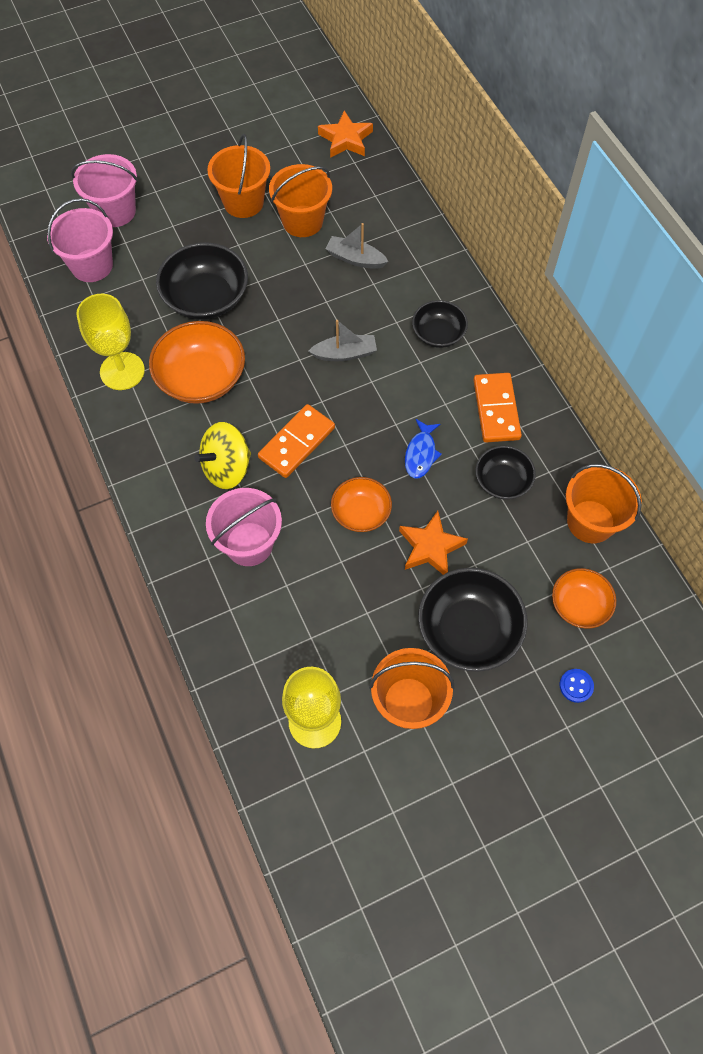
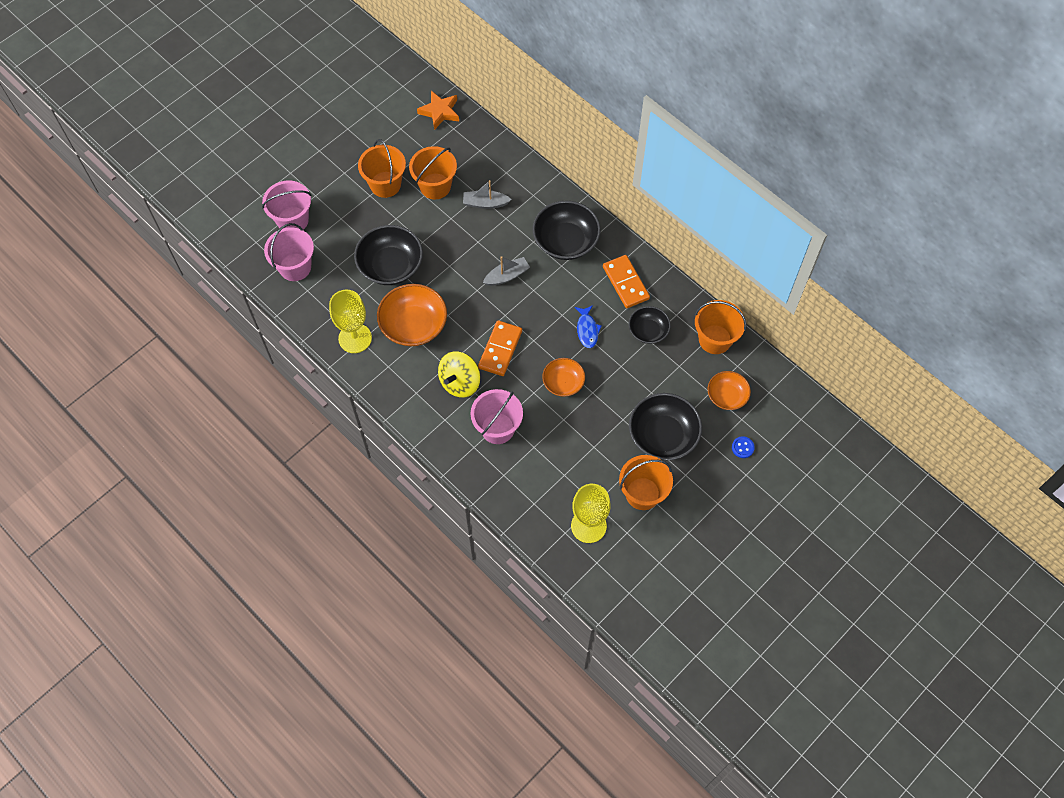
camera: 20 degrees left, 0 degrees up
orange star [399,511,468,575] -> none
black bowl [412,300,468,348] -> black bowl [533,201,601,260], size x1.66

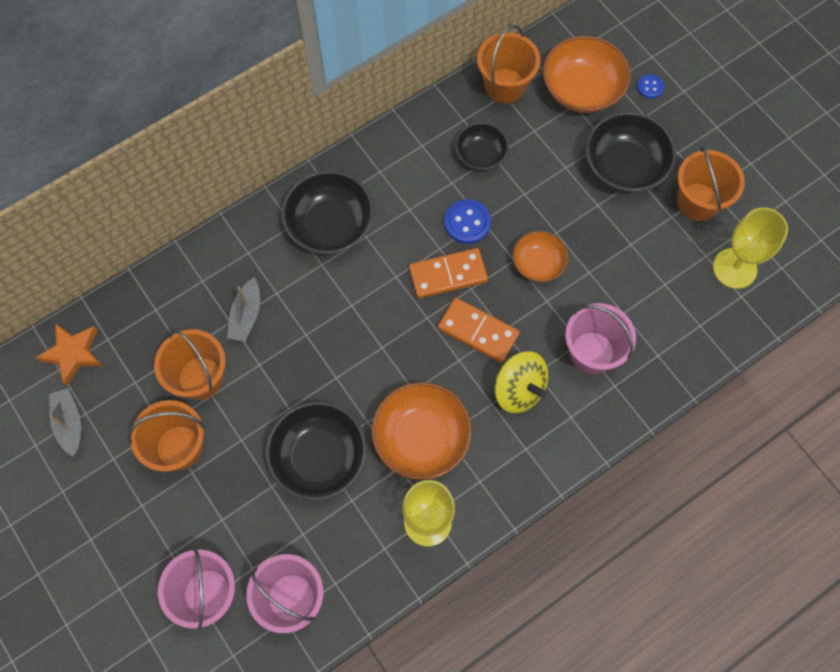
camera: 80 degrees left, 5 degrees up
grey boat [483,256,530,286] -> grey boat moved to [49,388,81,457]
blue fish [575,305,602,348] -> blue button [444,199,491,244]
orange domino [603,255,650,308] -> orange domino moved to [409,248,488,298]
orange bowl [708,371,751,410] -> orange bowl [543,36,631,113], size x1.66

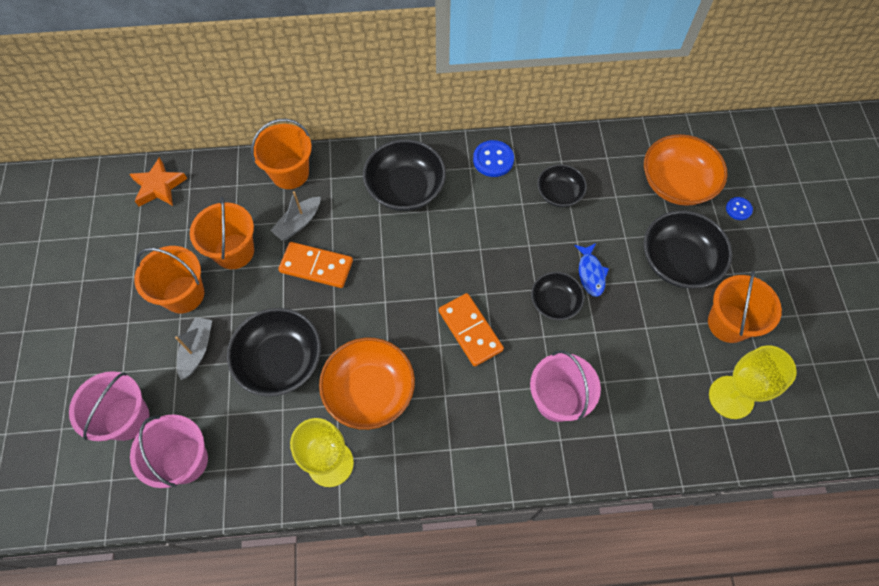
camera: 30 degrees right, 5 degrees down
grey boat [49,388,81,457] -> grey boat moved to [175,317,212,380]
orange domino [409,248,488,298] -> orange domino moved to [278,242,353,288]
blue button [444,199,491,244] -> blue button moved to [473,140,514,177]
orange bucket [477,25,540,103] -> orange bucket moved to [251,119,312,189]
yellow spinning top [494,351,548,413] -> none
orange bowl [513,231,568,282] -> black bowl [531,272,585,320]
none -> blue fish [574,243,609,297]

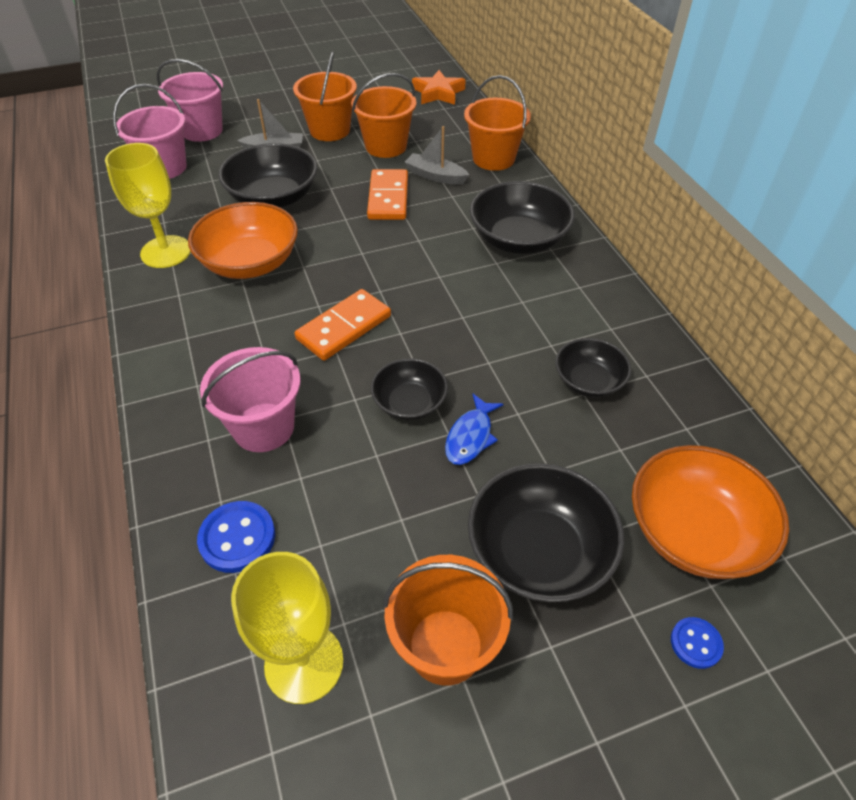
camera: 75 degrees right, 15 degrees down
blue button [473,140,514,177] -> blue button moved to [197,501,275,573]
blue fish [574,243,609,297] -> blue fish turned 45 degrees counterclockwise [445,394,504,465]

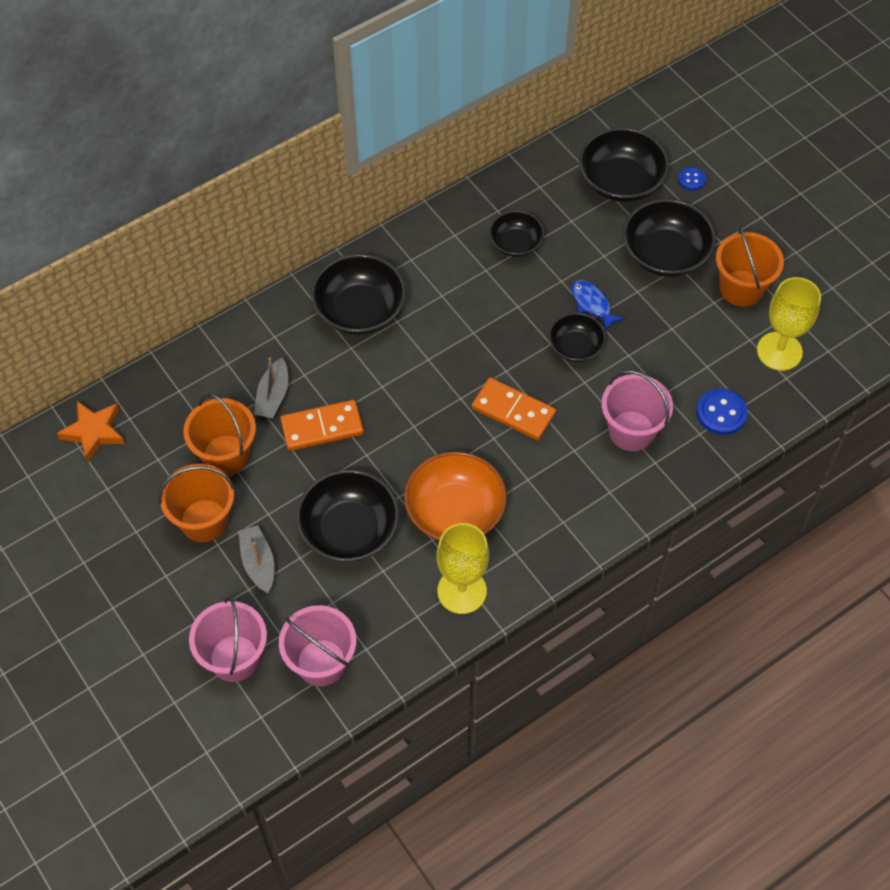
camera: 105 degrees left, 10 degrees up
blue fish [445,394,504,465] -> blue fish turned 135 degrees counterclockwise [571,280,625,331]
orange bucket [464,75,531,171] -> none
orange bowl [632,445,789,579] -> black bowl [579,128,669,202]

